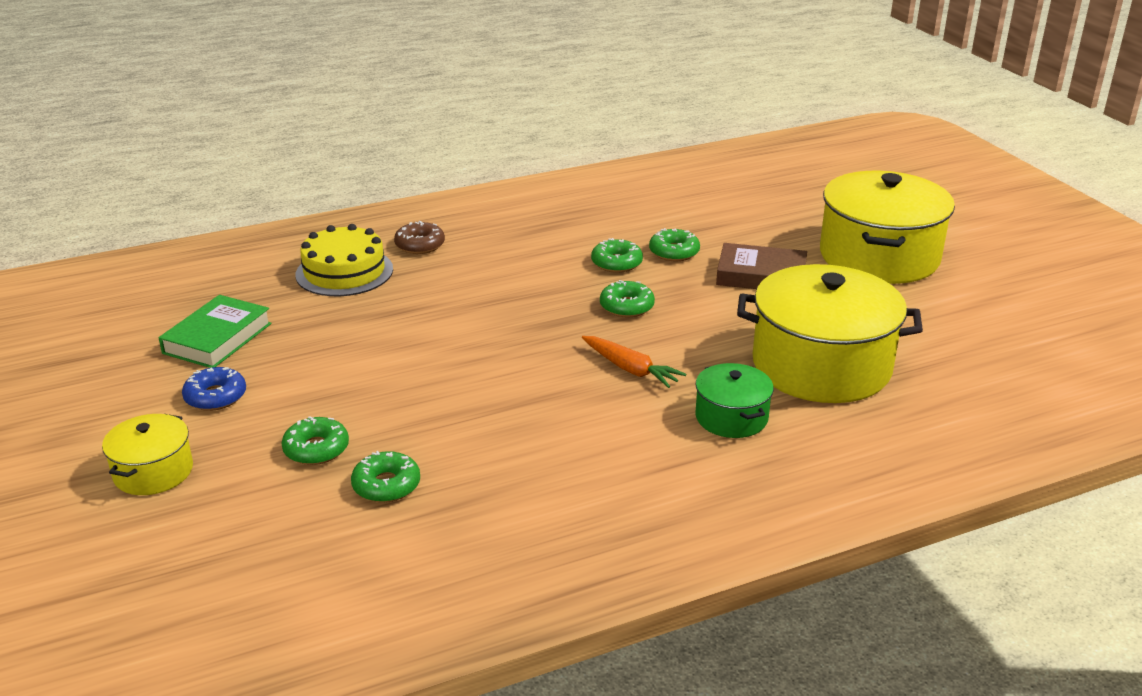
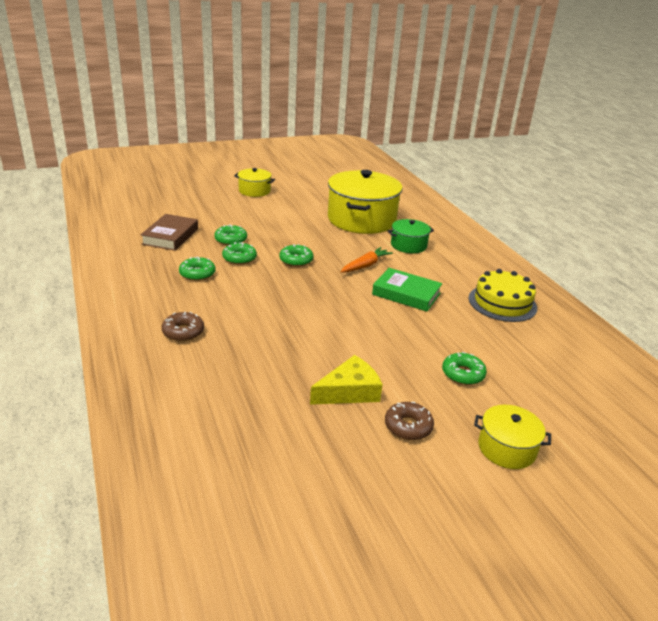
camera: 90 degrees left, 0 degrees up
green book [159,295,272,368] -> green book moved to [372,268,442,312]
blue donut [182,367,246,411] -> brown donut [385,402,434,440]
yellow cake [295,224,393,296] -> yellow cake moved to [469,269,537,322]
green donut [351,451,420,503] -> green donut moved to [179,256,216,281]
brown book [716,243,807,289] -> brown book moved to [140,214,198,251]
yellow pot [820,171,955,284] -> yellow pot [234,168,275,197], size x0.49
none -> yellow cheese [310,355,383,405]

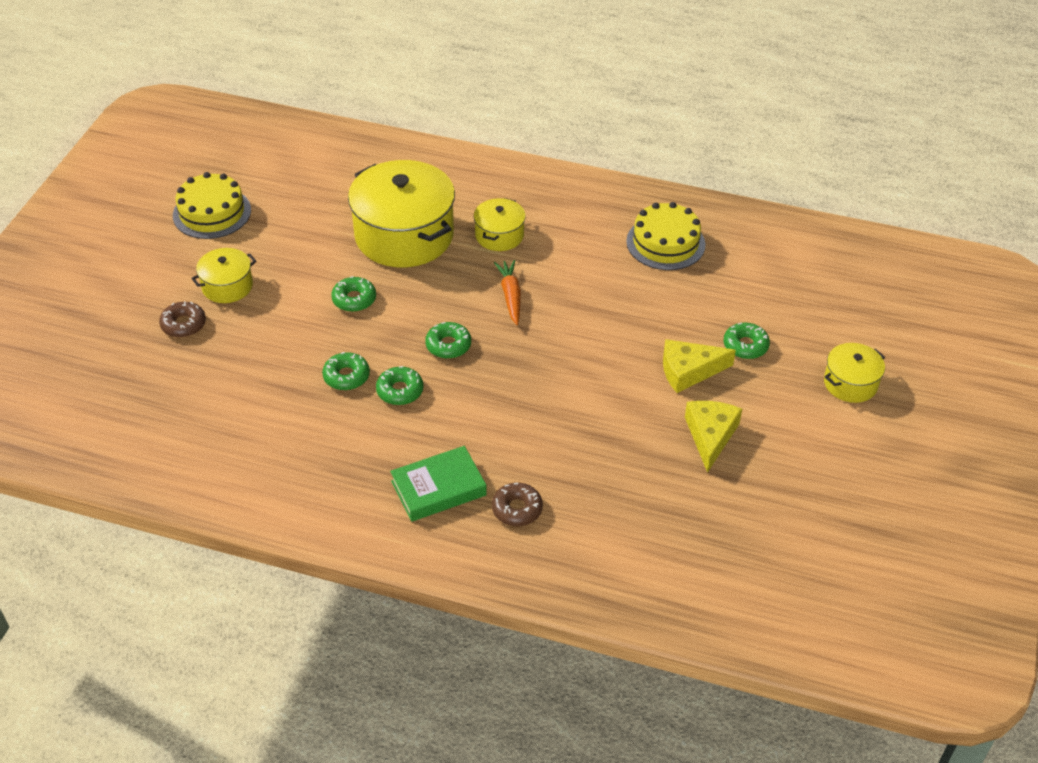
camera: 50 degrees left, 15 degrees up
brown book [140,214,198,251] -> none
green donut [179,256,216,281] -> green donut moved to [331,276,376,312]
green book [372,268,442,312] -> green book moved to [390,446,487,522]
brown donut [385,402,434,440] -> brown donut moved to [159,301,206,338]
green pot [388,219,434,253] -> yellow pot [474,198,526,251]
none -> yellow cake [173,172,251,239]
none -> yellow cheese [663,339,736,393]

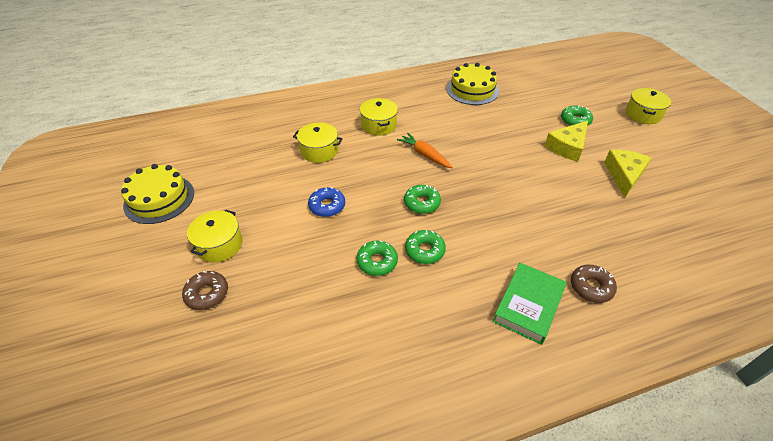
camera: 35 degrees left, 0 degrees up
green donut [331,276,376,312] -> blue donut [308,187,345,217]
yellow pot [348,160,455,267] -> yellow pot [293,122,343,163], size x0.49
yellow cheese [685,401,742,473] -> yellow cheese turned 45 degrees clockwise [604,150,651,198]

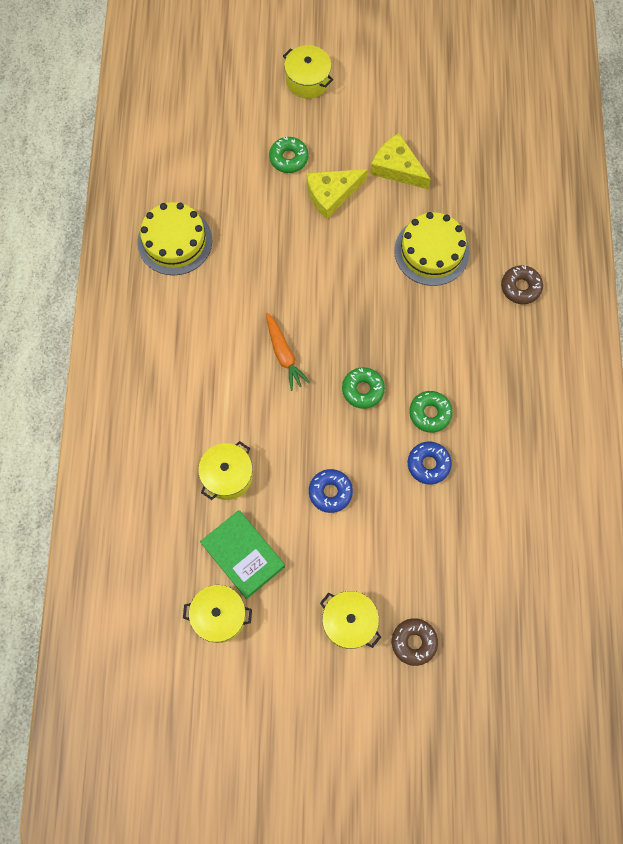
camera: 70 degrees left, 25 degrees up
yellow cake [121,164,194,224] -> yellow cake moved to [394,212,470,286]
green donut [356,240,398,276] -> blue donut [408,442,452,485]
yellow pot [360,98,398,136] -> yellow pot moved to [183,585,252,643]
orange carrot [397,133,453,168] -> orange carrot turned 90 degrees counterclockwise [266,313,310,391]
green book [493,263,567,345] -> green book moved to [200,510,285,599]
yellow cheese [545,121,588,162] -> yellow cheese turned 90 degrees clockwise [307,169,368,219]

